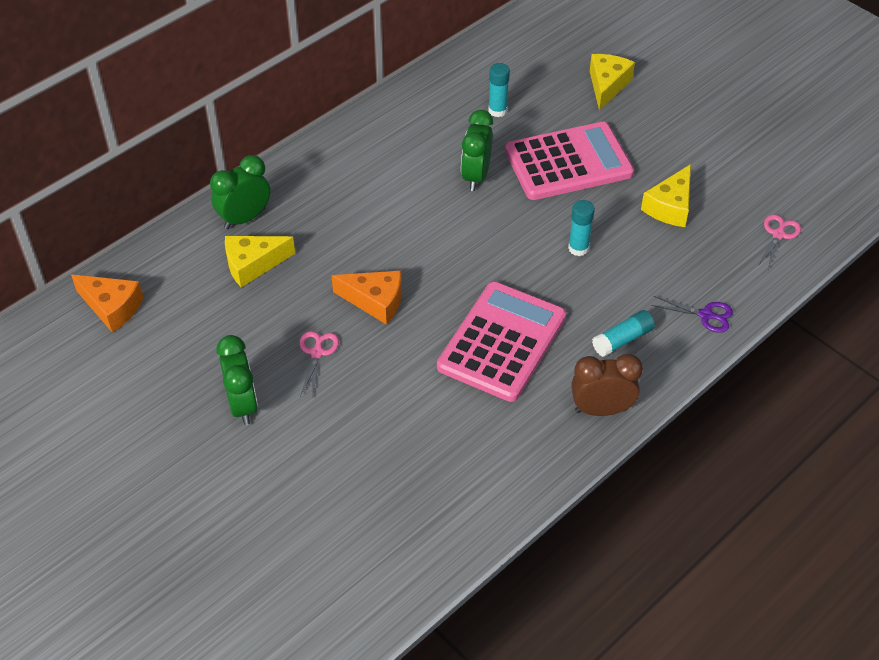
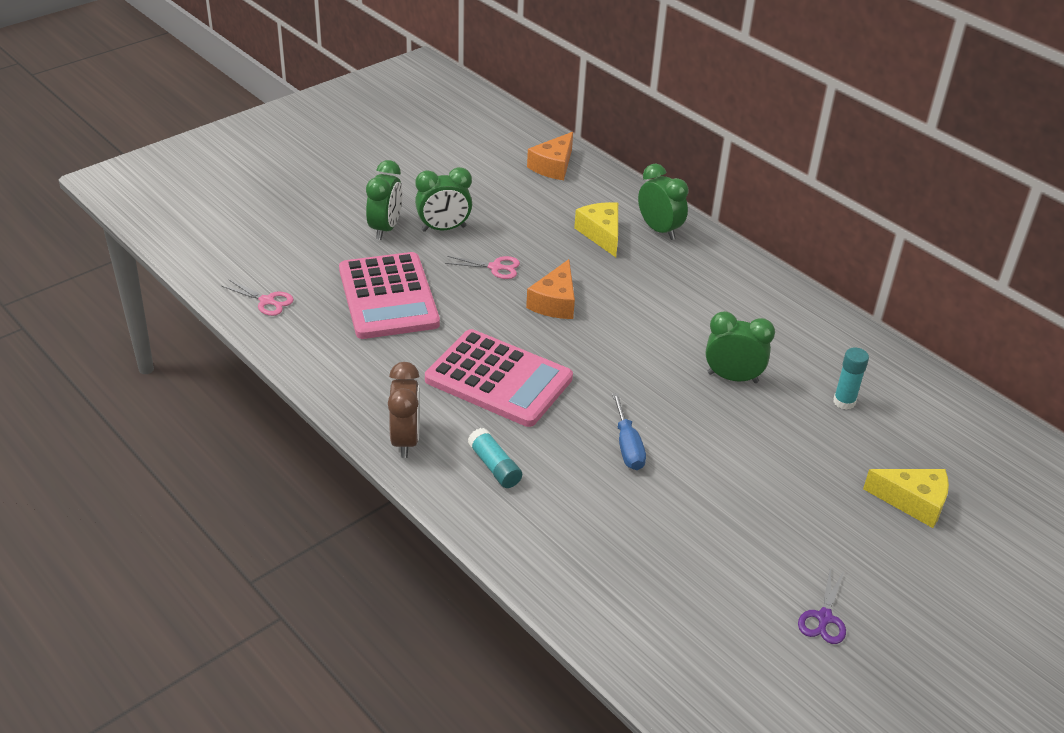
camera: 90 degrees right, 10 degrees down
pink calculator [505,122,634,200] -> pink calculator moved to [339,252,440,339]
turquoise glue stick [568,200,595,256] -> blue screwdriver [612,393,646,470]
yellow cheese [641,164,691,227] -> none
purple scissors [651,296,733,333] -> purple scissors moved to [798,566,846,644]
pink scissors [757,214,801,270] -> pink scissors moved to [221,279,294,316]
none -> green clock [366,160,402,240]

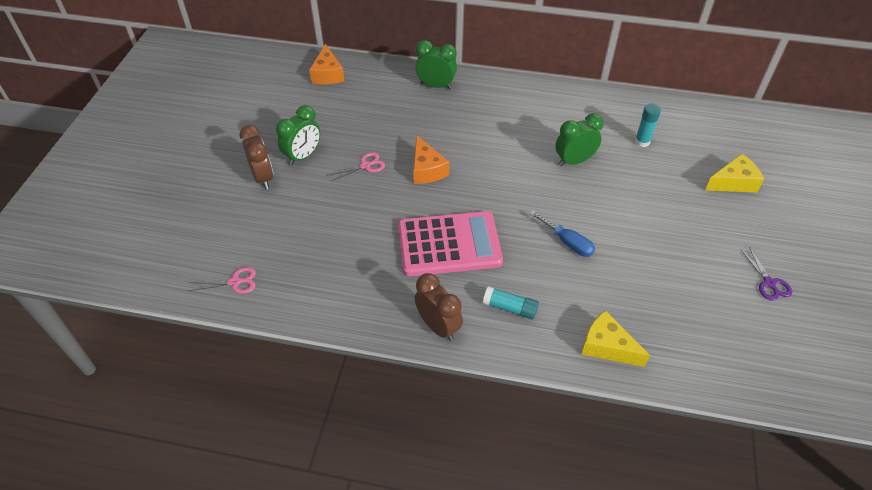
camera: 35 degrees left, 10 degrees up
pink calculator [339,252,440,339] -> none
green clock [366,160,402,240] -> brown clock [239,125,274,189]
yellow cheese [574,202,618,257] -> yellow cheese moved to [581,310,650,367]

